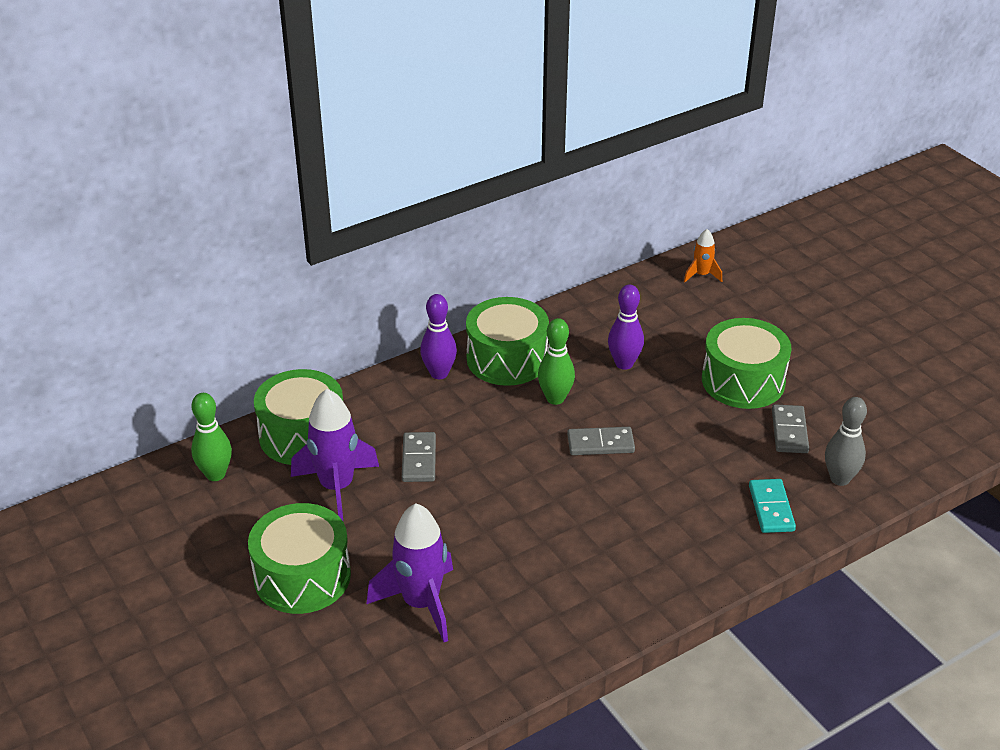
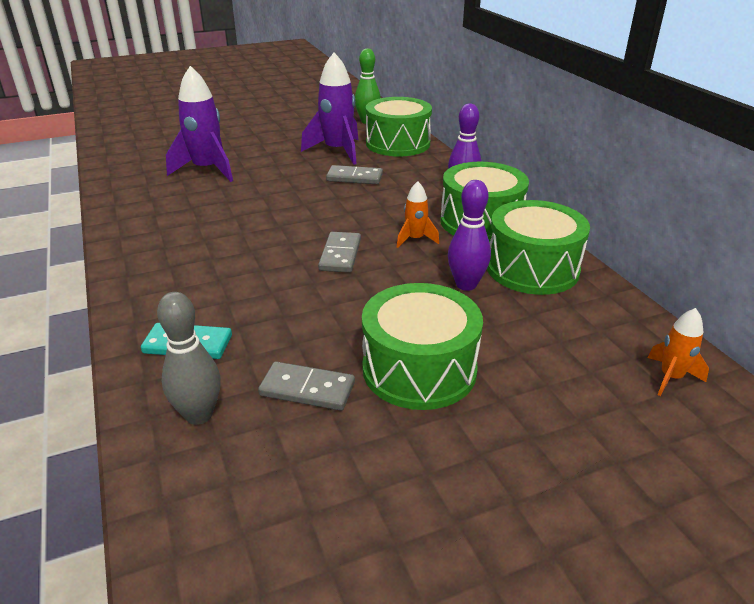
camera: 100 degrees right, 5 degrees down
green drum [248,503,351,614] -> green drum moved to [487,200,590,295]
green bowling pin [538,318,575,405] -> orange rocket [397,181,439,248]

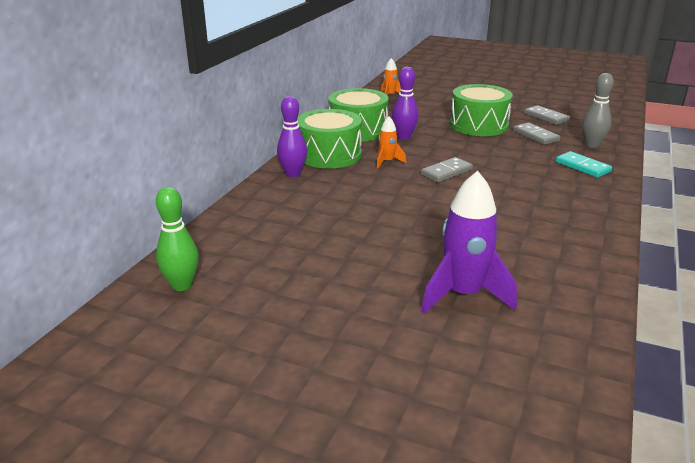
camera: 135 degrees left, 5 degrees down
purple rocket [301,52,358,165] -> none
grey domino [326,165,383,184] -> grey domino moved to [524,105,570,125]
green drum [366,97,432,156] -> none

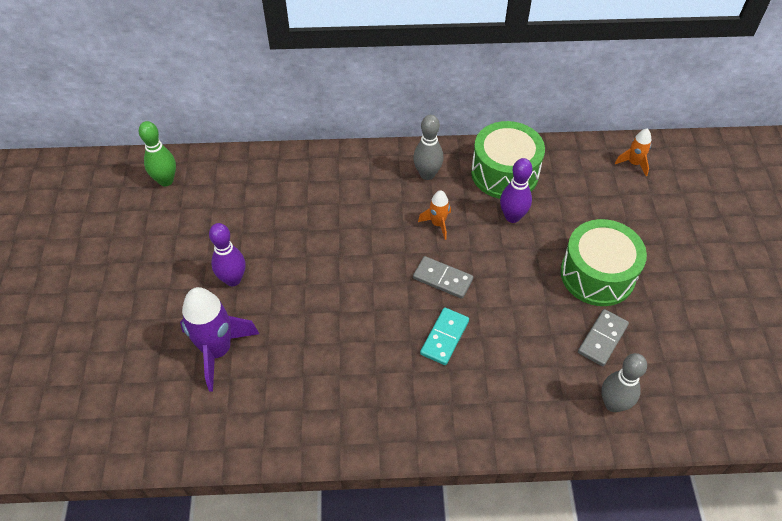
camera: 65 degrees right, 25 degrees up
purple bowling pin [277,96,307,177] -> purple bowling pin moved to [209,223,246,286]
green drum [297,109,362,168] -> grey bowling pin [413,115,444,180]
grey domino [524,105,570,125] -> none
turquoise domino [556,151,612,178] -> turquoise domino moved to [420,307,469,365]

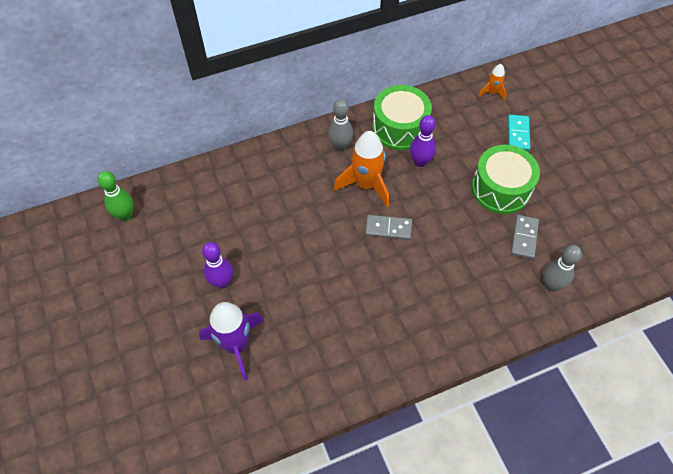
camera: 20 degrees left, 5 degrees up
orange rocket [418,190,451,240] -> orange rocket [334,131,389,207], size x1.95
turquoise domino [420,307,469,365] -> turquoise domino moved to [508,115,530,151]

